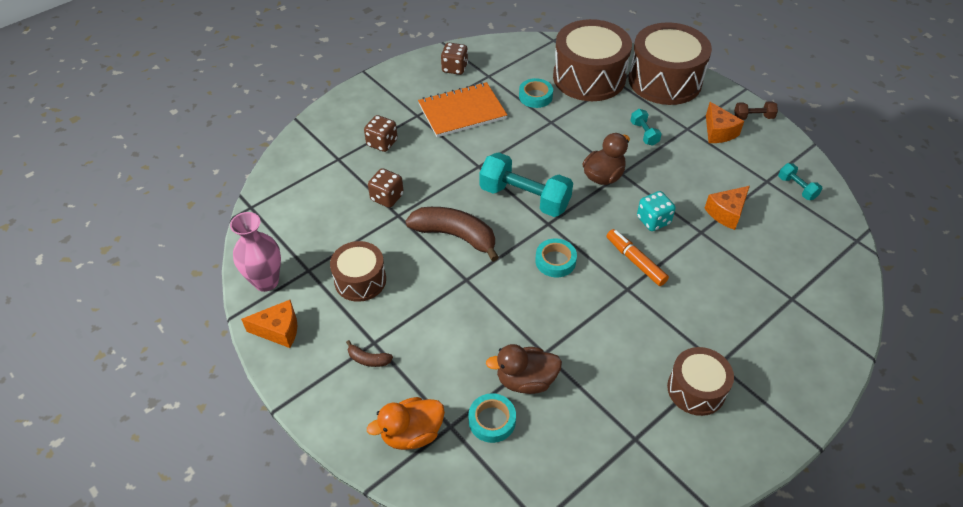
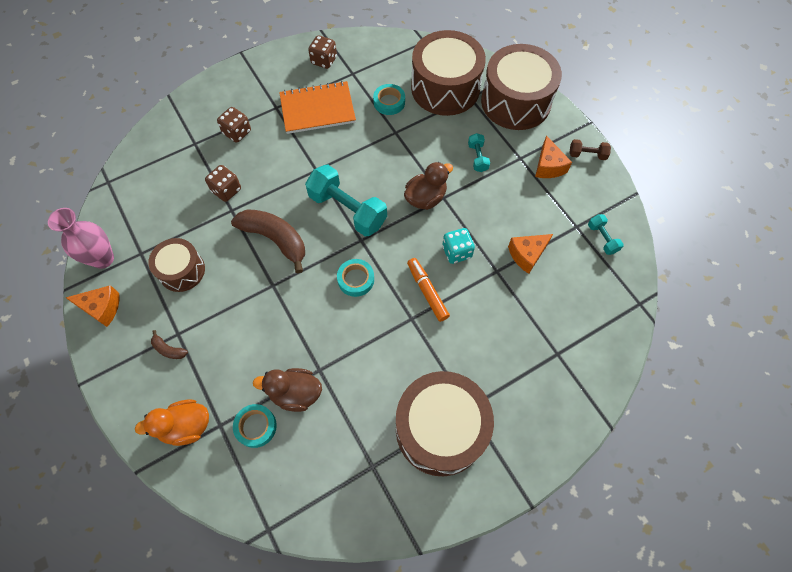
camera: 10 degrees right, 15 degrees up
brown drum [667,347,734,416] -> brown drum [396,371,494,476], size x1.76

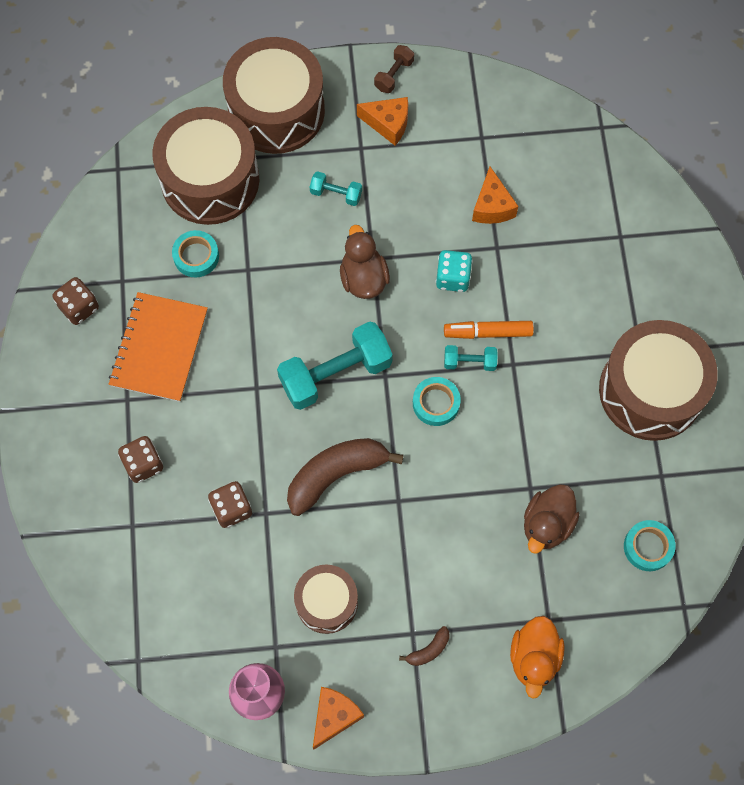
camera: 65 degrees left, 5 degrees up
turquoise tape [233,404,277,448] -> turquoise tape moved to [624,520,676,571]
turquoise dumbbell [588,214,624,255] -> turquoise dumbbell moved to [444,345,498,371]

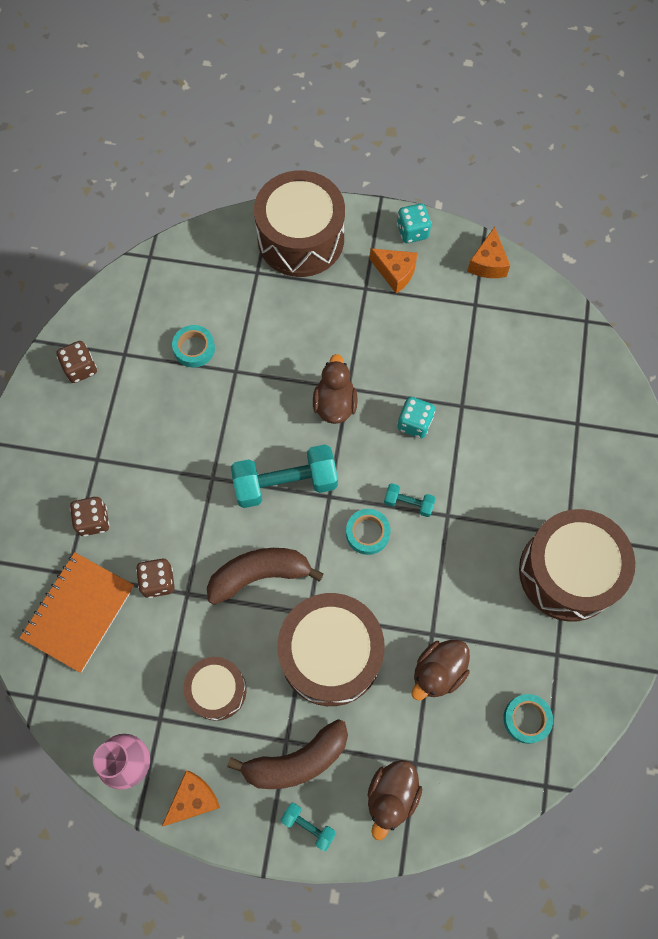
camera: 15 degrees right, 0 degrees up
orange notebook [109,292,208,402] -> orange notebook moved to [20,552,134,673]
brown drum [152,107,259,225] -> brown drum moved to [277,593,385,706]
turquoise dumbbell [310,171,362,206] -> turquoise dumbbell moved to [281,803,336,851]
brown dumbbell [374,45,414,93] -> turquoise dice [397,203,431,243]
brown banana [399,626,450,666] -> brown banana [227,719,348,789], size x2.26
orange marker [444,321,534,339] -> none
orange cheese [472,167,518,224] -> orange cheese moved to [467,227,510,278]
orange duck [510,616,565,699] -> brown duck [368,760,422,840]

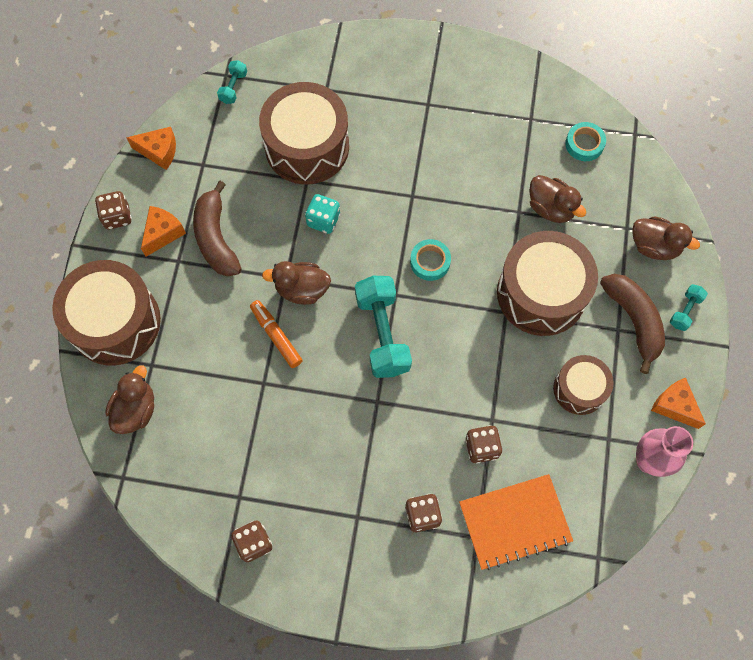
camera: 90 degrees left, 0 degrees up
orange notebook [20,552,134,673] -> orange notebook turned 45 degrees counterclockwise [459,474,573,571]
turquoise tape [172,325,215,367] -> none
brown banana [207,548,324,605] -> brown banana moved to [193,181,242,277]
turquoise dumbbell [384,483,436,517] -> turquoise dumbbell moved to [217,60,247,104]
turquoise dice [397,203,431,243] -> brown dice [95,191,132,229]
brown drum [519,509,635,622] -> brown drum moved to [259,82,349,185]
none -> brown duck [105,365,154,434]
none -> orange marker [250,300,303,368]

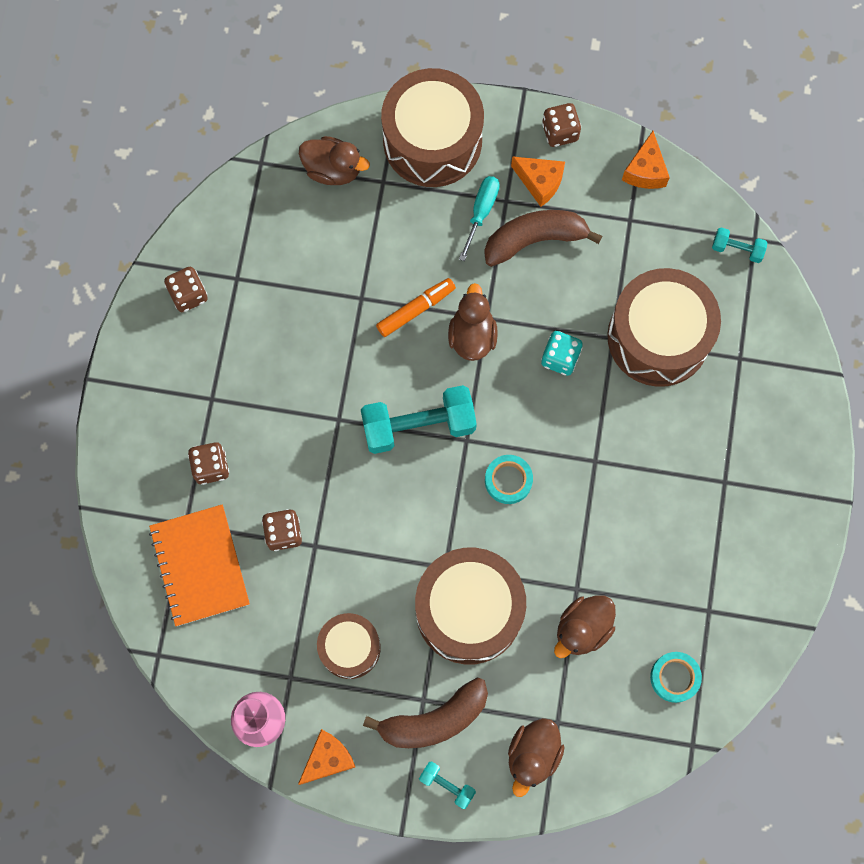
camera: 90 degrees right, 5 degrees up
none -> turquoise screwdriver [459,176,500,261]

